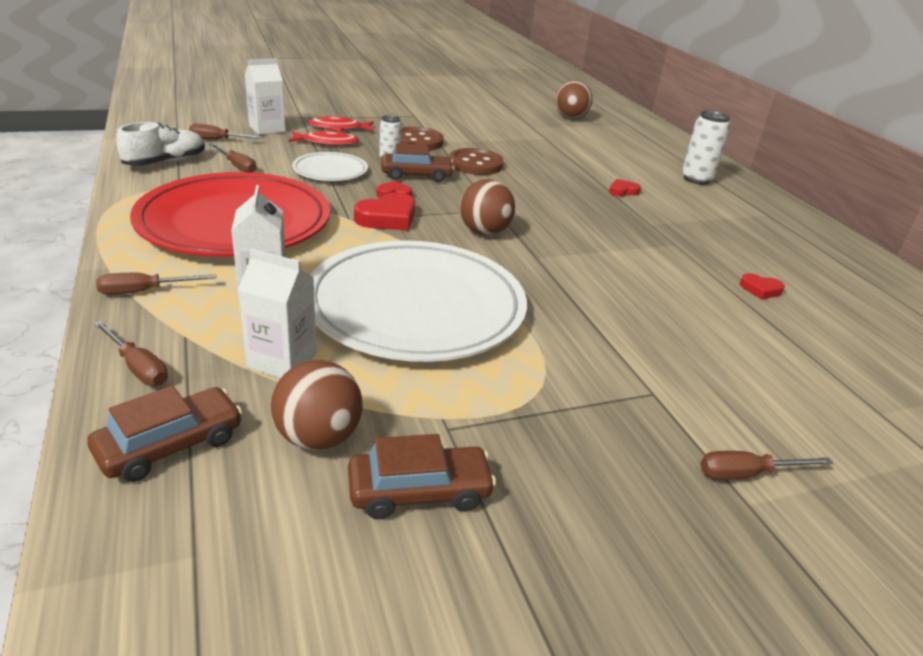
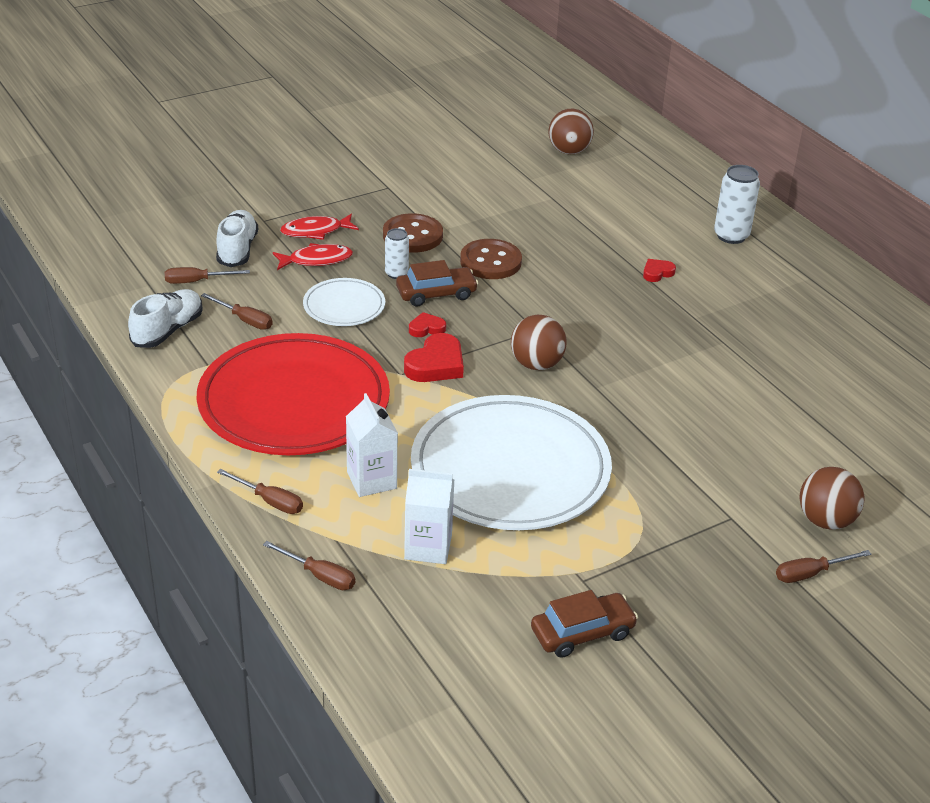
camera: 10 degrees left, 5 degrees up
brown car [87,386,242,482] -> none
brown screwdriver [96,273,216,295] -> brown screwdriver turned 120 degrees counterclockwise [217,469,303,514]
white carton [245,58,285,135] -> white shoe [216,210,258,267]
brown ball [271,360,362,450] -> brown ball moved to [800,467,865,530]
red heart [740,273,785,299] -> none

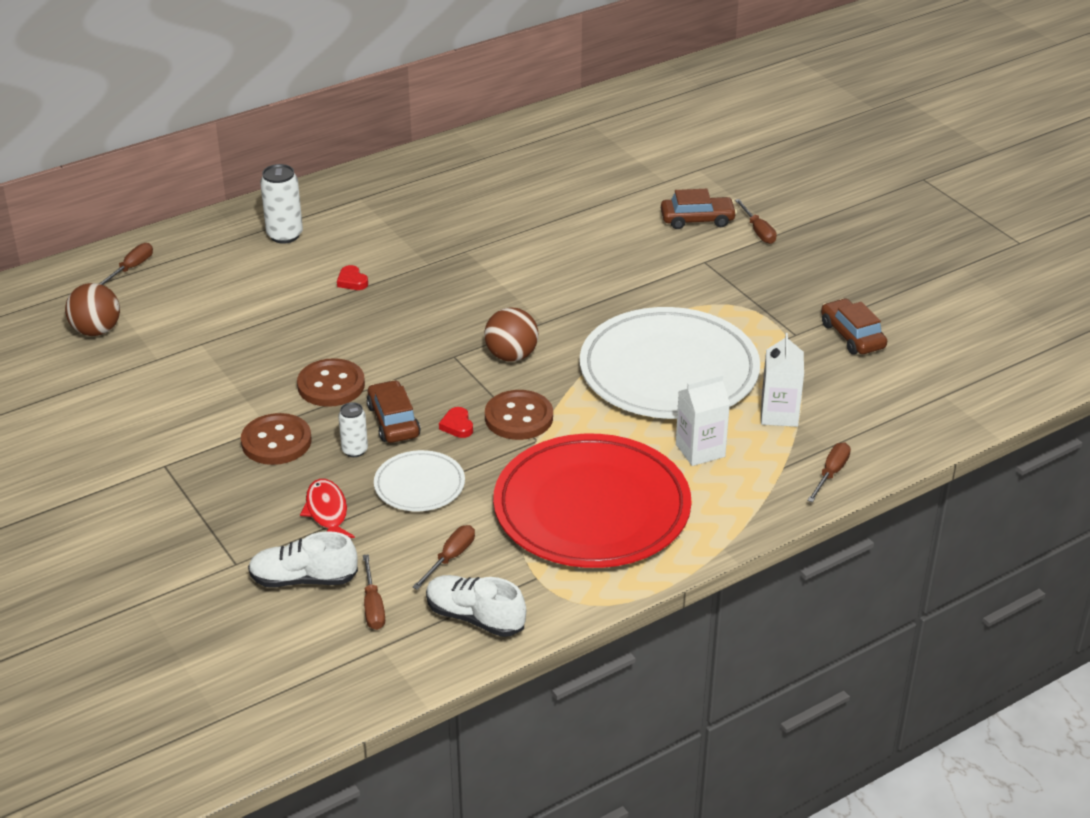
camera: 90 degrees left, 0 degrees up
brown screwdriver [217,469,303,514] -> brown screwdriver moved to [99,243,153,285]
red fish [280,214,359,240] -> none
red heart [404,333,464,382] -> brown button [485,390,553,440]
brown ball [800,467,865,530] -> brown car [661,189,737,229]

